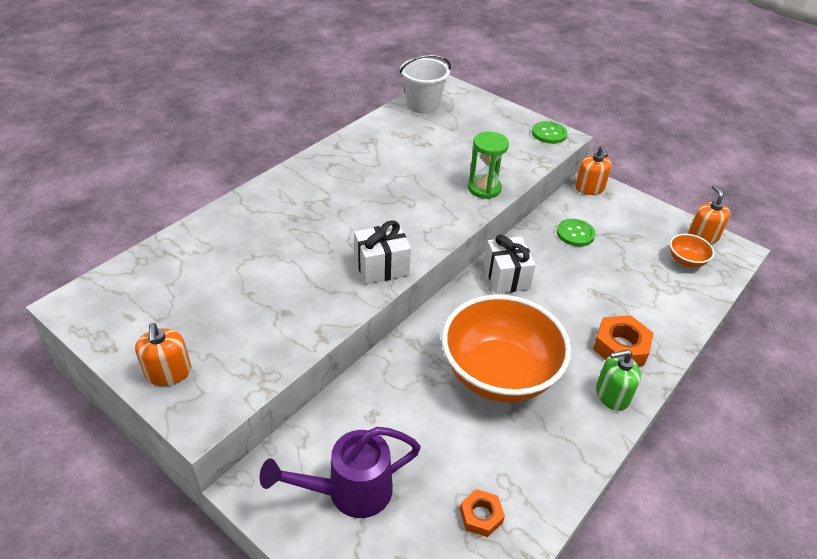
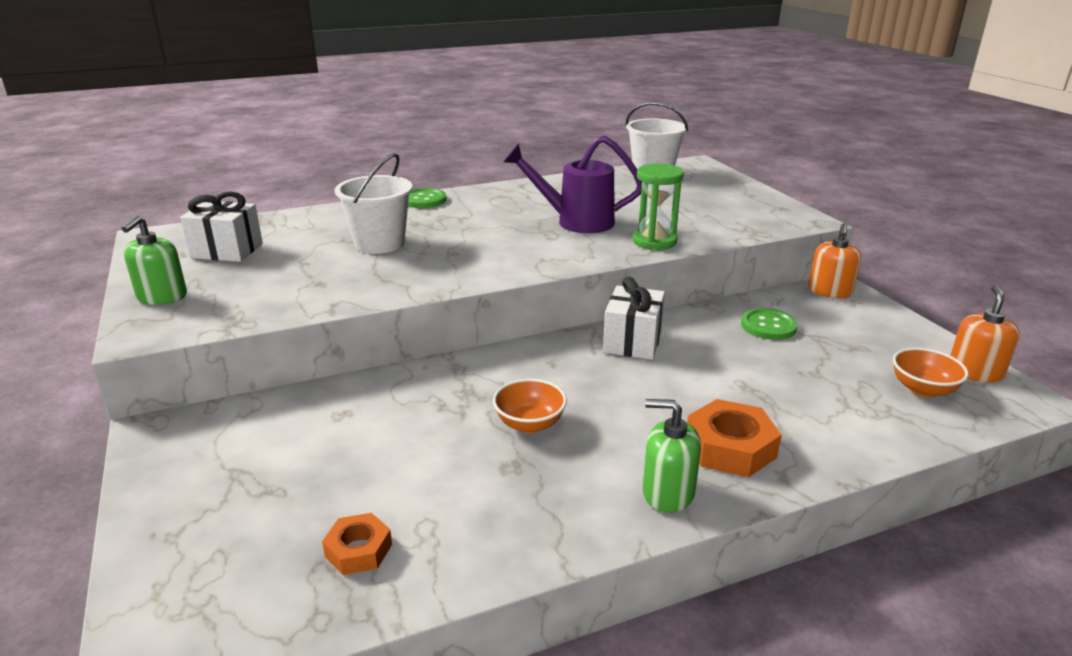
camera: 30 degrees right, 15 degrees down
orange soap dispenser [135,323,191,386] -> green soap dispenser [122,216,187,305]
purple watering can [260,427,421,518] -> purple watering can moved to [503,135,642,233]
white gift [354,220,411,284] -> white gift moved to [180,191,263,262]
orange bowl [441,294,571,403] -> orange bowl [493,379,567,433], size x0.42
green button [532,121,567,144] -> green button moved to [408,188,446,208]
none -> white bucket [334,153,413,254]

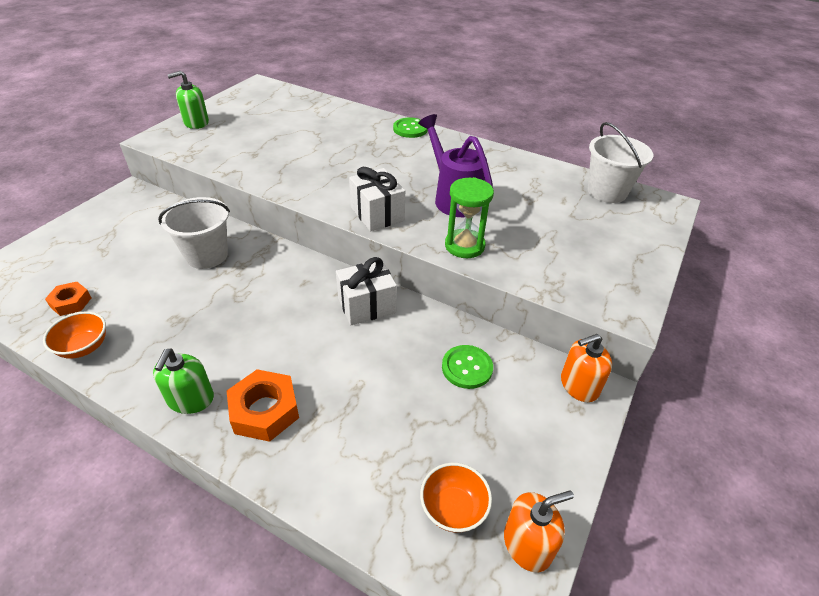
camera: 50 degrees right, 15 degrees up
white gift [180,191,263,262] -> white gift moved to [349,167,405,231]
white bucket [334,153,413,254] -> white bucket moved to [158,197,230,269]
orange bowl [493,379,567,433] -> orange bowl moved to [43,311,106,359]
green soap dispenser [642,399,701,513] -> green soap dispenser turned 150 degrees counterclockwise [153,349,214,414]

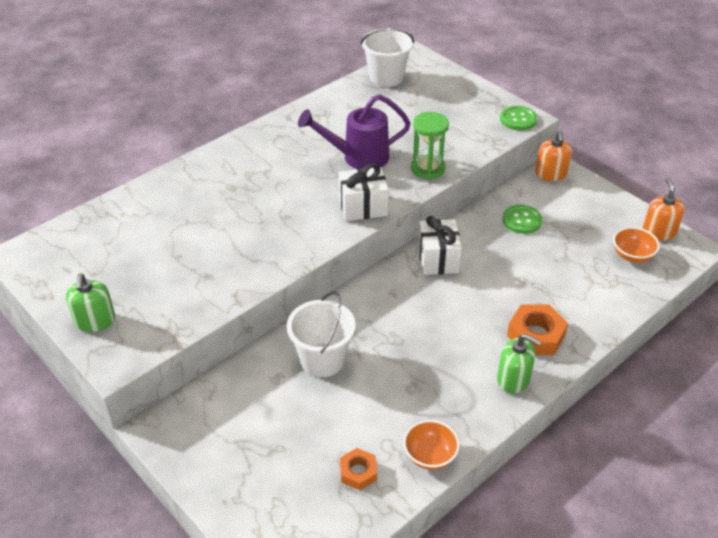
camera: 70 degrees left, 0 degrees up
green button [393,118,428,138] -> green button moved to [500,106,537,131]

